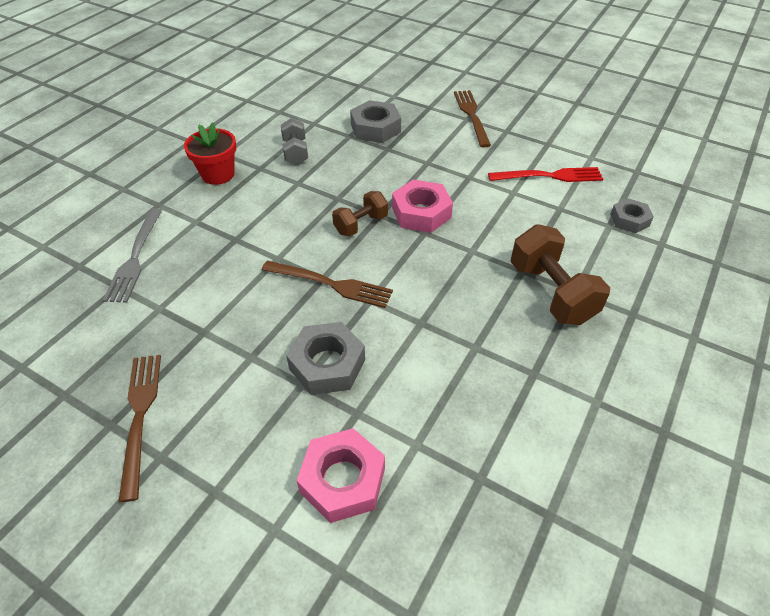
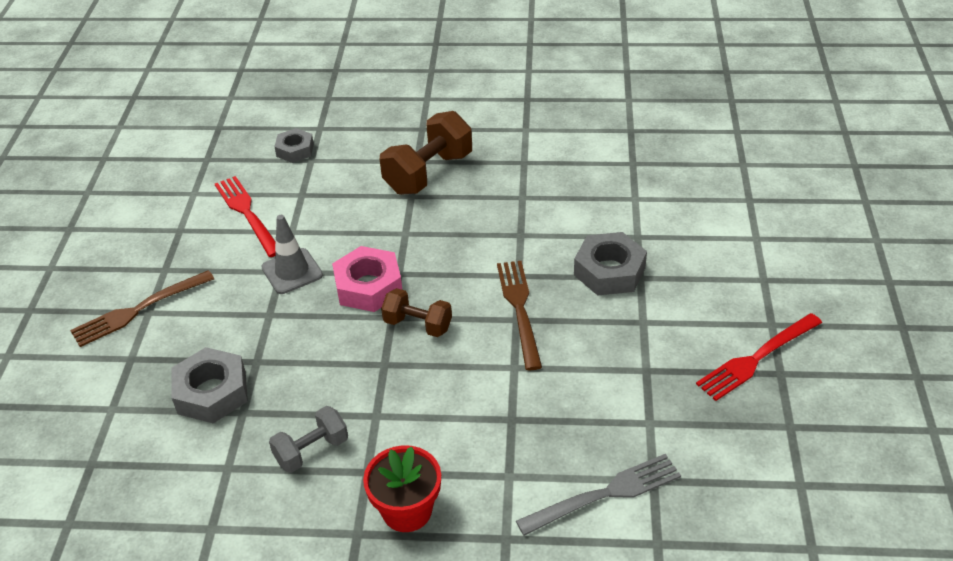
camera: 115 degrees left, 5 degrees down
brown fork [118,355,161,502] -> red fork [696,313,822,401]
pink nut [297,428,385,523] -> none
none -> grey traffic cone [261,215,323,294]

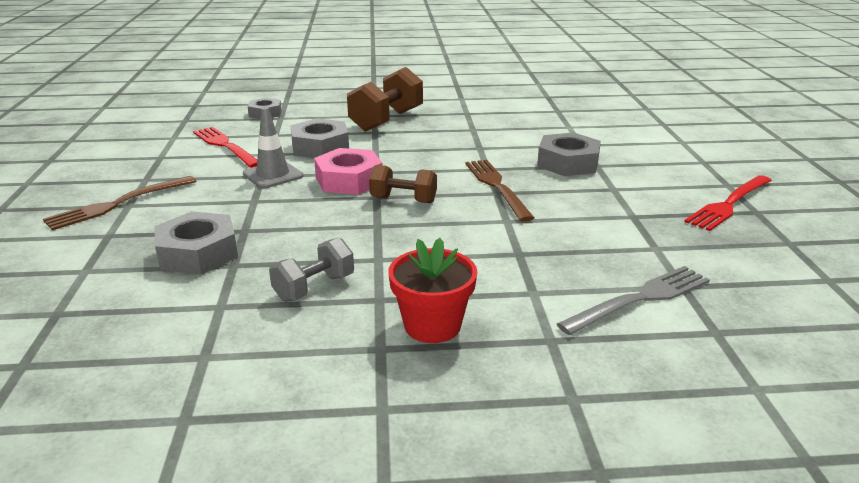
camera: 10 degrees left, 15 degrees down
none -> grey nut [290,118,349,158]

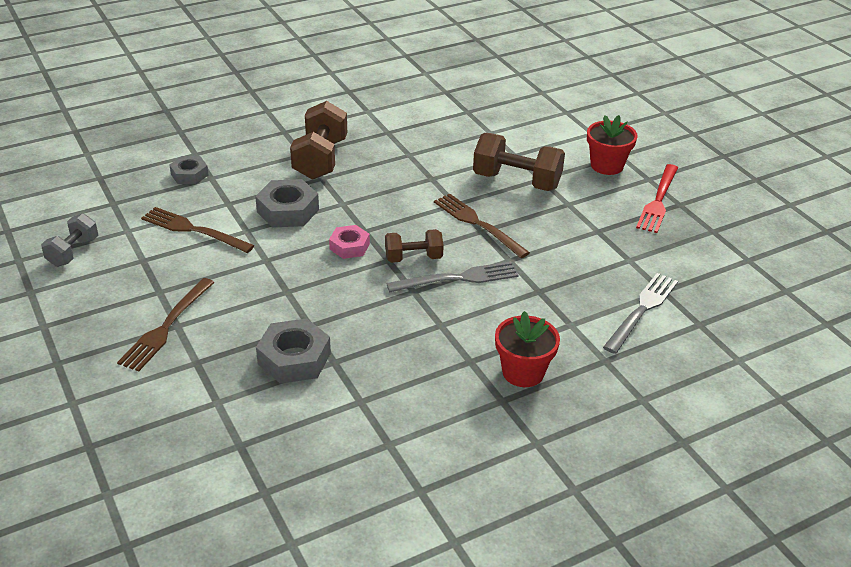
camera: 25 degrees left, 10 degrees up
red fork [193,127,257,168] -> brown fork [141,207,255,253]
grey traffic cone [243,107,303,189] -> none
grey dumbbell [269,237,354,302] -> grey dumbbell moved to [41,213,98,267]
pink nut [314,148,383,195] -> pink nut [329,225,370,259], size x0.63
grey nut [537,132,601,176] -> brown dumbbell [473,133,565,191]
none -> grey fork [386,261,519,292]
none -> red flower pot [587,115,638,175]

